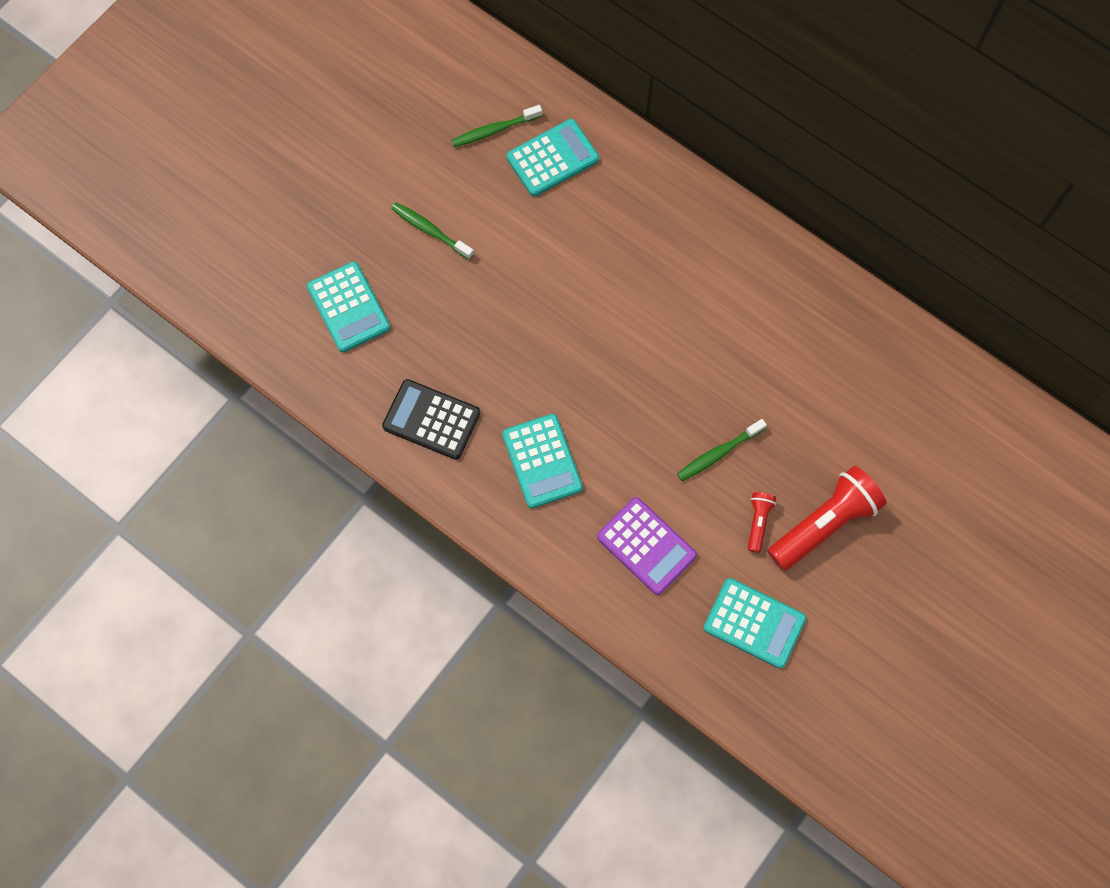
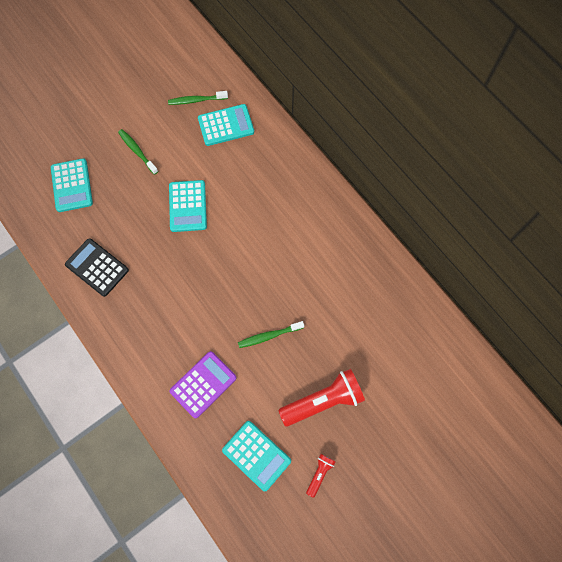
camera: 15 degrees right, 0 degrees up
turquoise calculator [502,414,583,508] -> turquoise calculator moved to [169,180,207,232]
purple calculator [597,497,697,595] -> purple calculator turned 105 degrees counterclockwise [170,351,237,418]
red flashlight [748,492,776,553] -> red flashlight moved to [306,454,335,498]

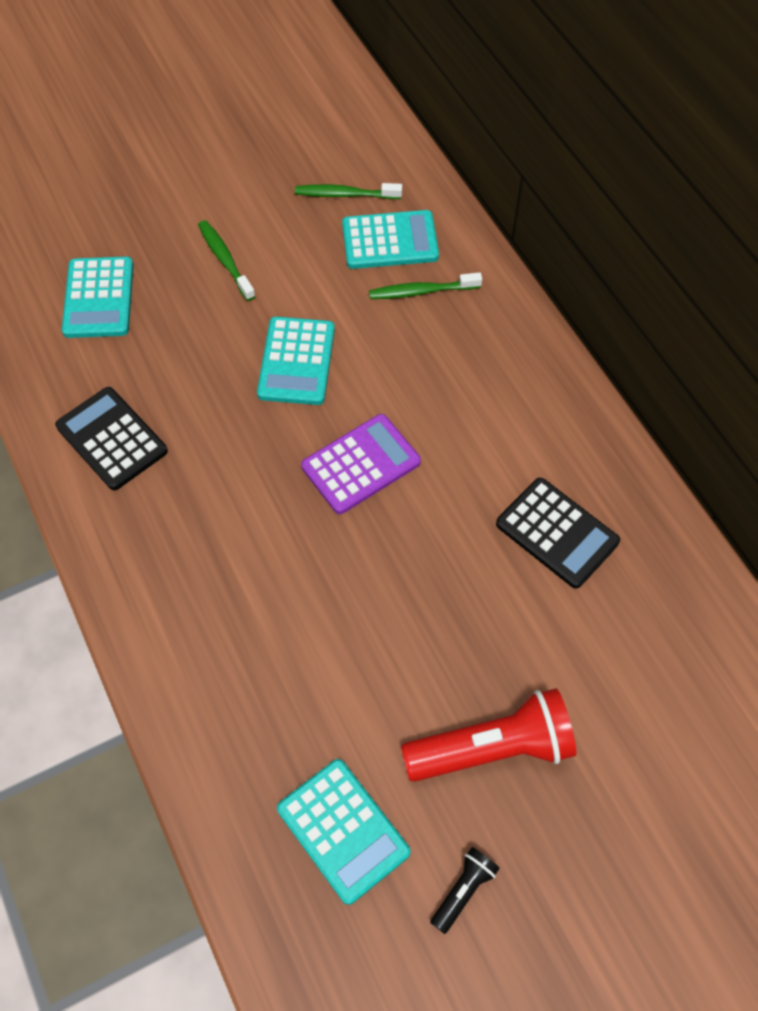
camera: 10 degrees right, 10 degrees down
purple calculator [170,351,237,418] -> purple calculator moved to [301,414,421,514]
green toothbrush [238,321,304,348] -> green toothbrush moved to [369,272,482,299]
red flashlight [306,454,335,498] -> black flashlight [430,847,500,934]
none -> black calculator [496,478,620,589]

